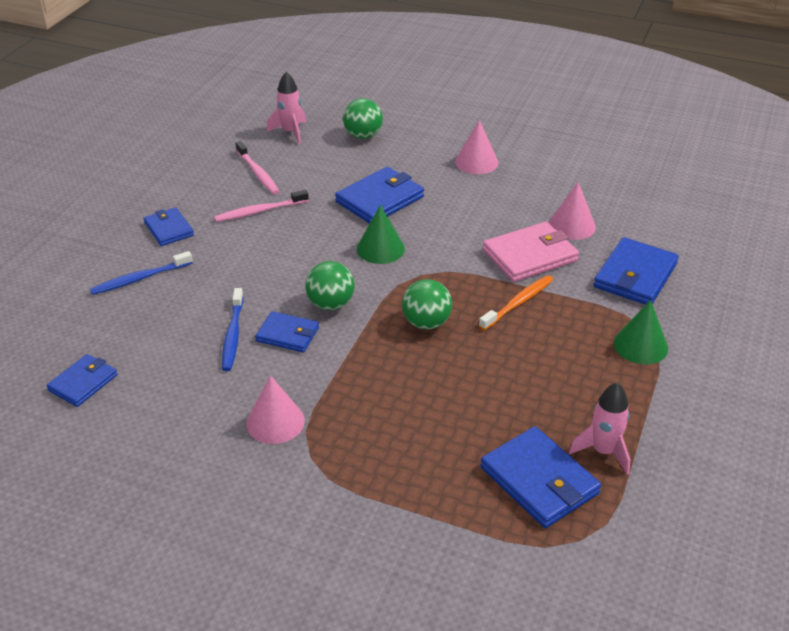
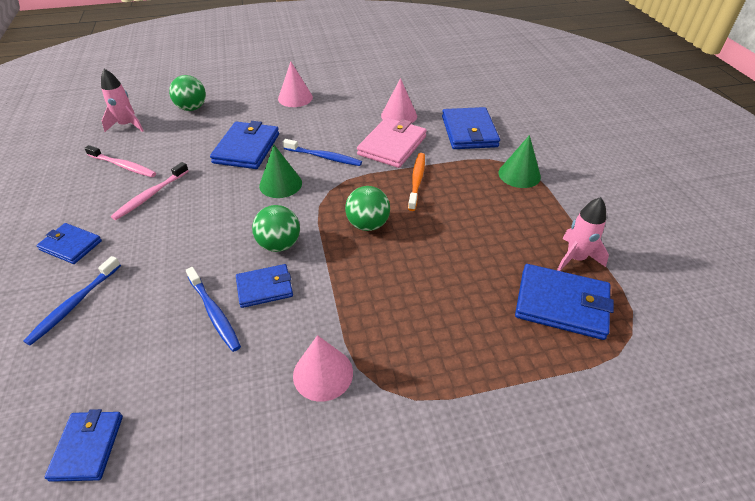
camera: 35 degrees left, 5 degrees up
none -> blue toothbrush [283,139,362,166]

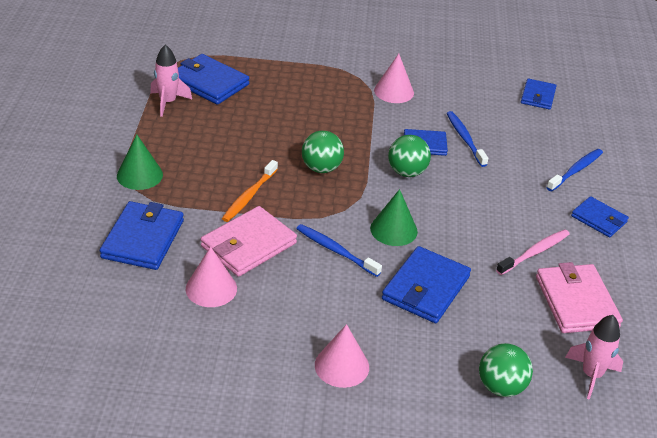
camera: 165 degrees left, 5 degrees down
pink toothbrush [85,145,156,177] -> pink wallet [536,262,623,333]

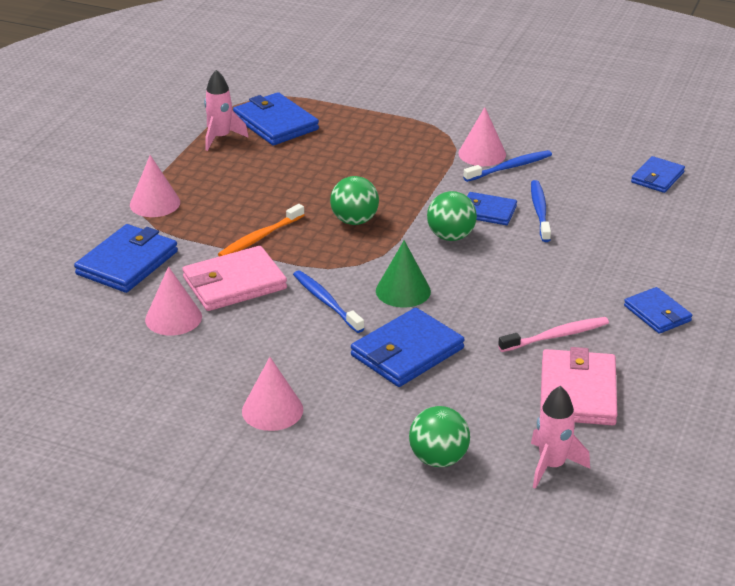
camera: 20 degrees right, 5 degrees down
green cone [117,134,163,190] -> pink cone [130,155,180,217]
blue toothbrush [546,149,603,191] -> blue toothbrush moved to [463,150,552,182]

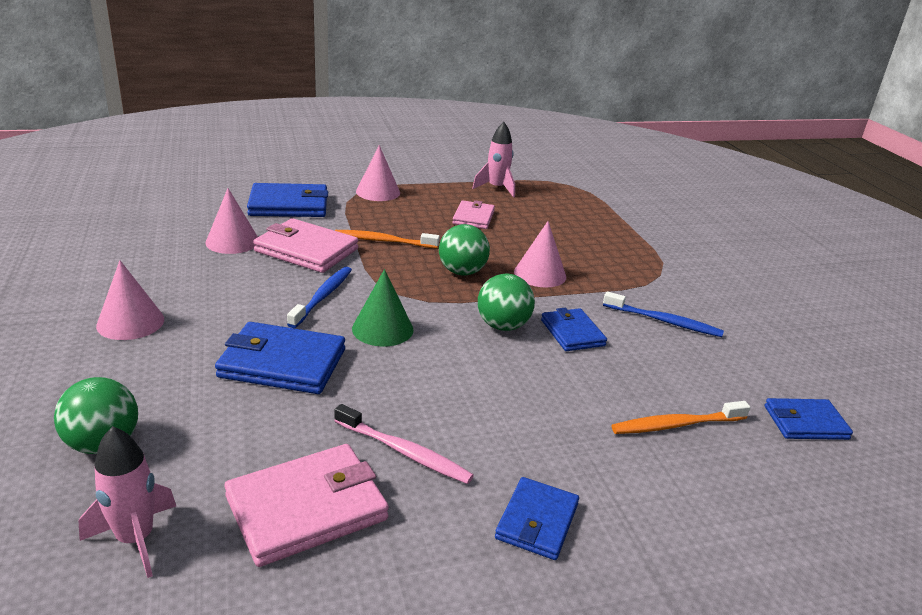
camera: 50 degrees right, 5 degrees down
blue wallet [233,92,319,145] -> none
pink cone [458,107,506,166] -> pink cone moved to [514,221,566,287]
blue toothbrush [531,180,551,242] -> none
none -> pink wallet [453,200,495,229]
none -> orange toothbrush [612,401,751,434]

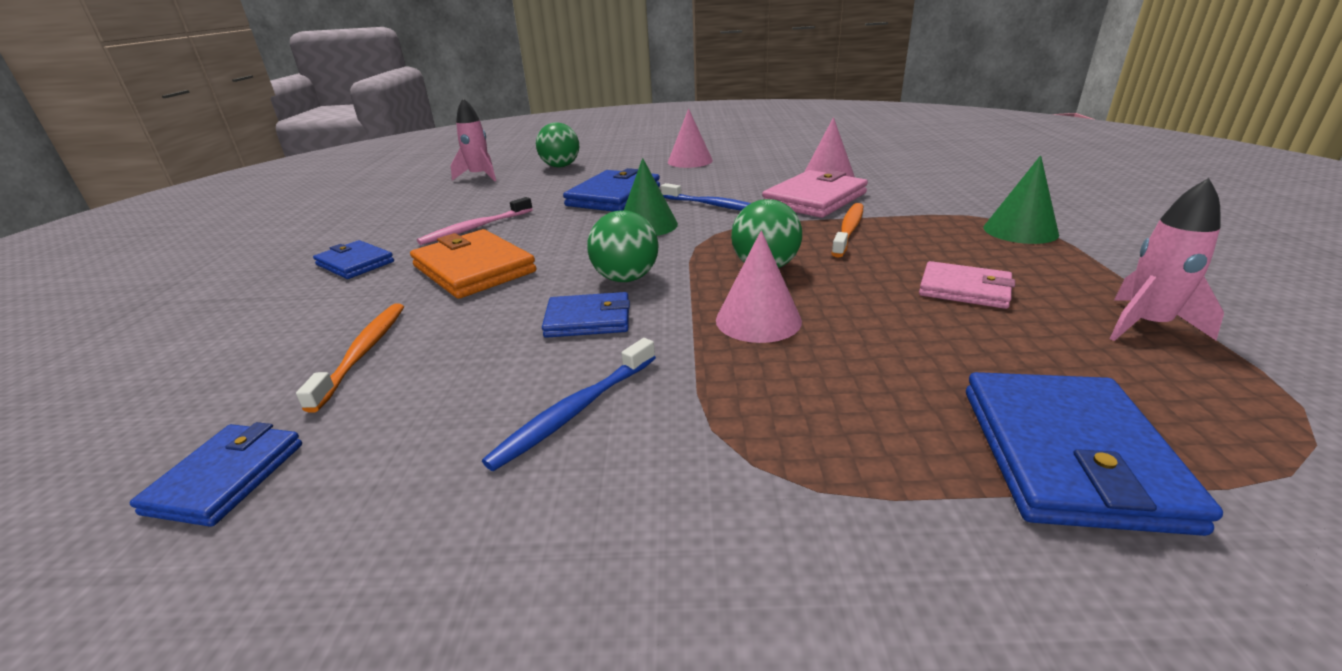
camera: 110 degrees right, 0 degrees up
pink wallet [224,444,389,567] -> none
blue wallet [247,183,328,217] -> blue wallet moved to [966,372,1223,536]
pink cone [356,145,400,201] -> green cone [984,155,1059,244]
none -> orange wallet [410,229,536,299]

